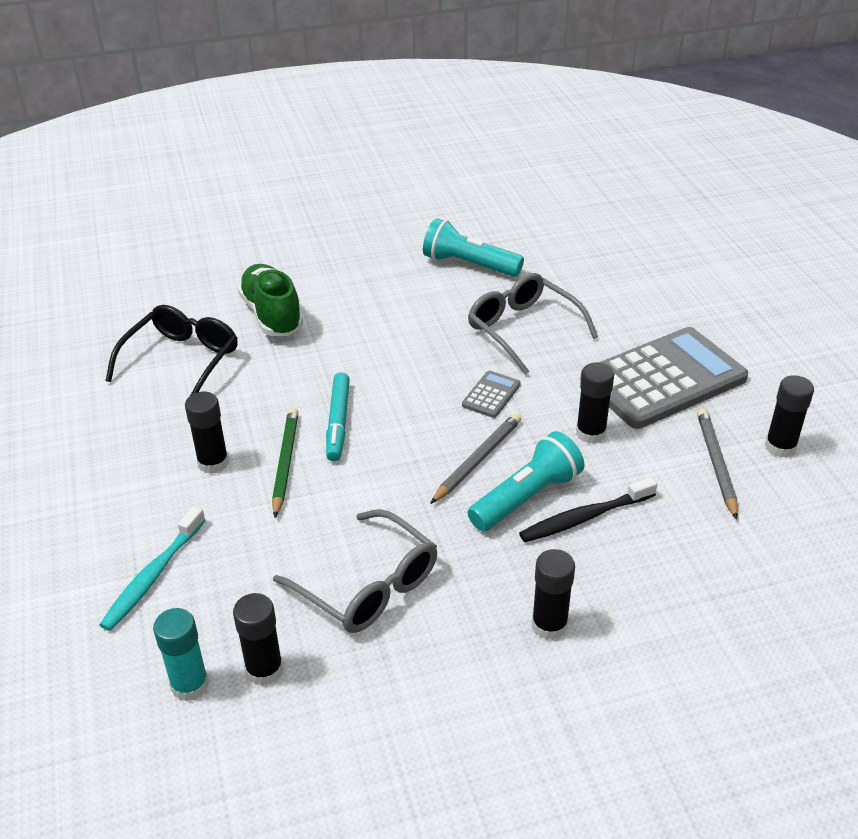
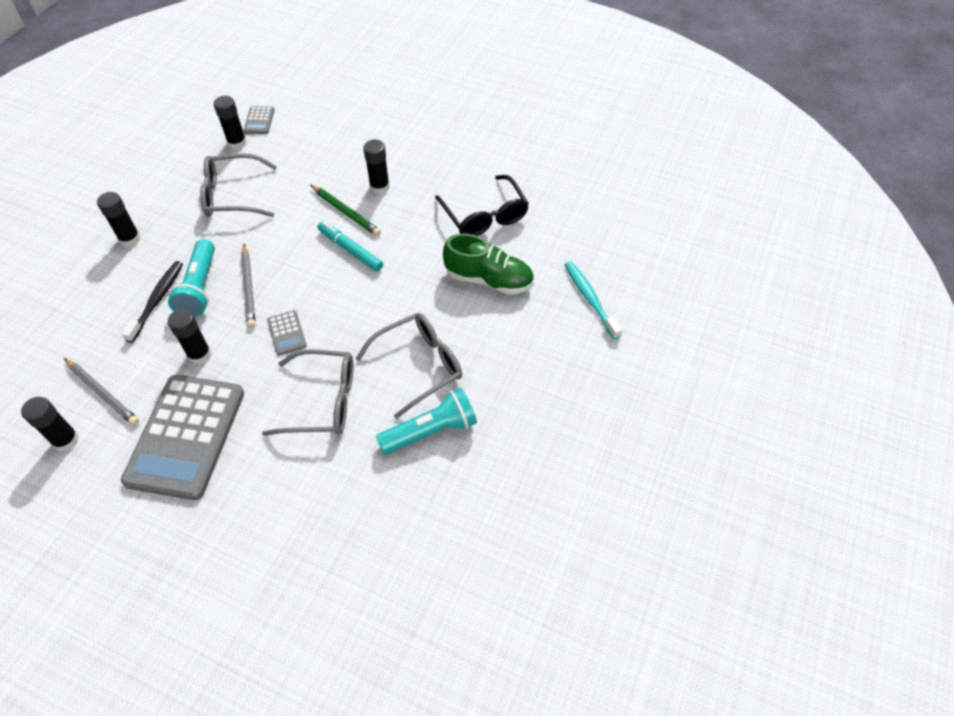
camera: 130 degrees right, 15 degrees up
turquoise toothbrush [99,506,206,631] -> turquoise toothbrush moved to [565,261,622,340]
turquoise glue stick [153,608,209,701] -> grey calculator [243,106,274,134]
none -> grey glasses [355,313,462,419]

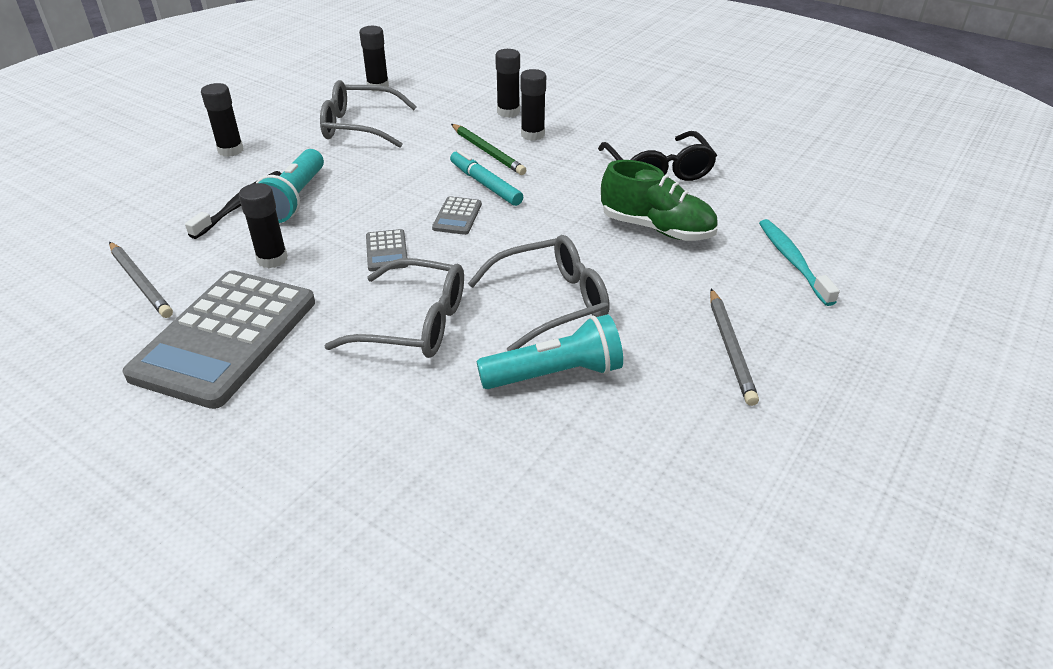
camera: 10 degrees right, 15 degrees down
black glue stick [21,397,79,451] -> black glue stick moved to [495,49,520,118]
grey pencil [241,244,256,328] -> grey pencil moved to [710,288,759,406]
grey calculator [243,106,274,134] -> grey calculator moved to [432,196,482,235]

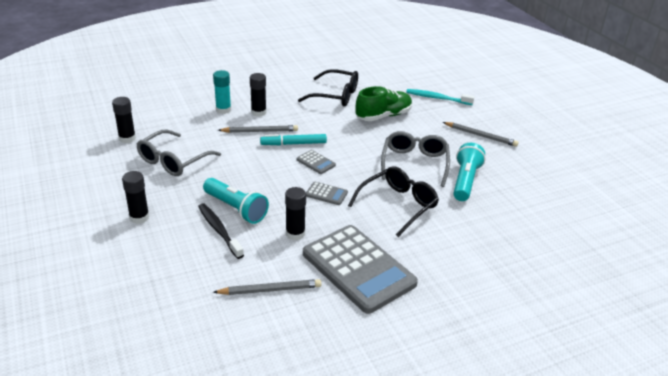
camera: 60 degrees left, 5 degrees down
grey glasses [324,258,464,358] -> black glasses [348,166,439,237]
green pencil [451,124,526,175] -> grey pencil [218,125,298,133]
black glue stick [495,49,520,118] -> turquoise glue stick [213,70,231,114]

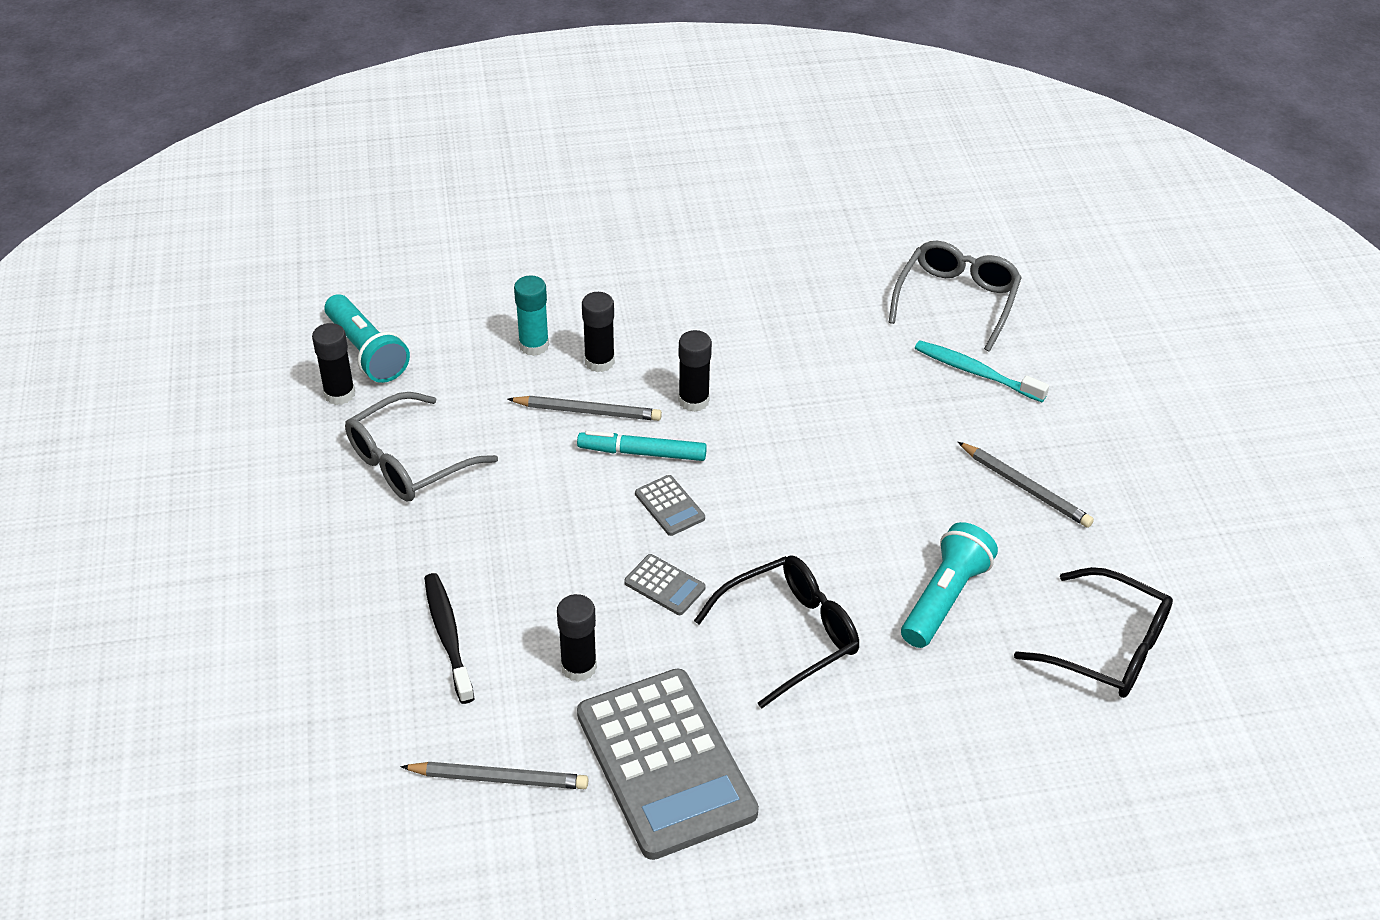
camera: 15 degrees right, 10 degrees up
black glue stick [122,171,150,224] -> black glue stick moved to [678,330,712,412]
turquoise flashlight [203,178,269,224] -> turquoise flashlight moved to [325,294,410,383]
black glasses [298,69,358,106] -> black glasses moved to [1014,567,1173,698]
green shoe [356,86,412,121] -> none
grey glasses [381,131,450,187] -> grey glasses moved to [888,241,1022,352]

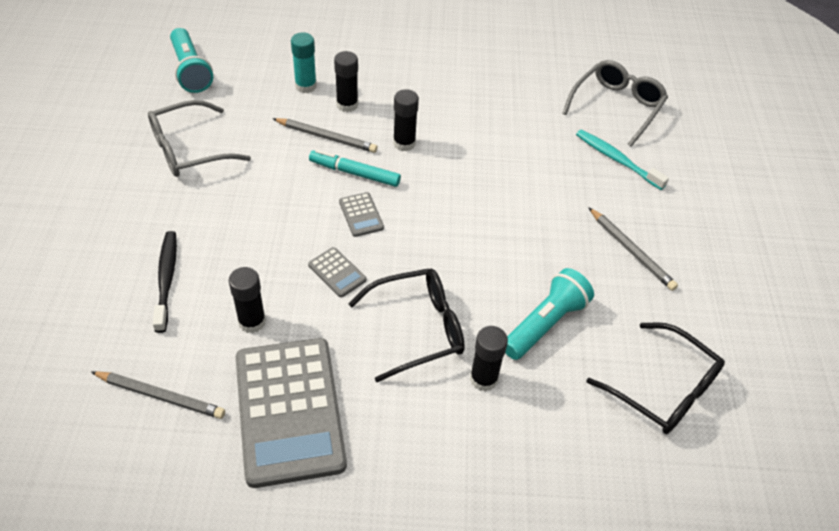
camera: 10 degrees right, 5 degrees up
black glue stick [312,323,355,405] -> black glue stick moved to [470,326,508,392]

